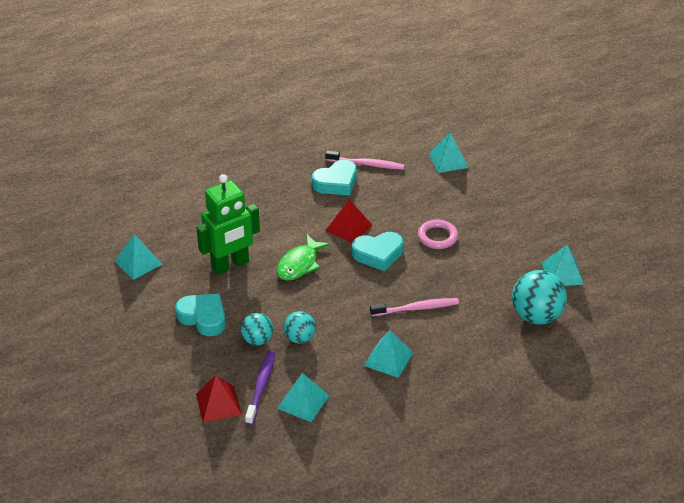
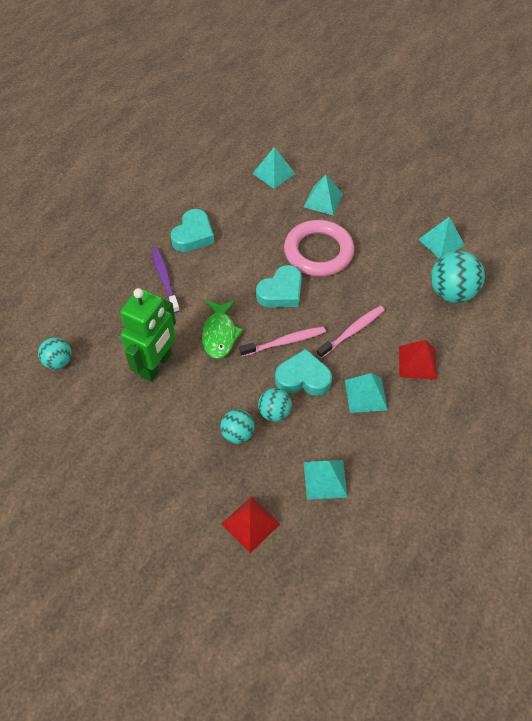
camera: 30 degrees left, 15 degrees up
turquoise pyramid [115,234,163,280] -> turquoise pyramid moved to [304,174,343,215]
turquoise heart [175,294,226,336] -> turquoise heart moved to [275,349,332,396]
purple toothbrush [245,351,275,425] -> purple toothbrush moved to [152,248,180,313]
pink toothbrush [325,151,404,170] -> pink toothbrush moved to [239,326,326,357]
red pyramid [325,199,372,243] -> red pyramid moved to [399,340,437,380]
pink ring [418,220,458,249] -> pink ring [284,220,354,277], size x1.78
none -> turquoise ball [38,337,72,369]

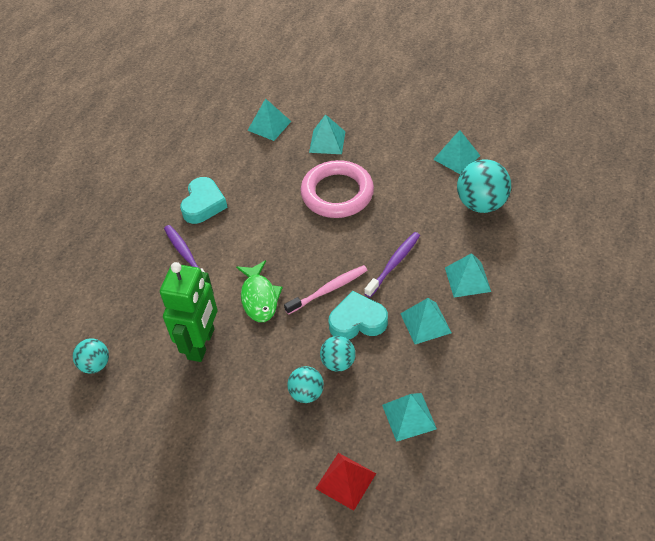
camera: 10 degrees left, 5 degrees down
turquoise heart [256,265,302,308] -> none
pink toothbrush [317,306,384,358] -> purple toothbrush [364,232,420,297]
red pyramid [399,340,437,380] -> turquoise pyramid [445,253,491,298]

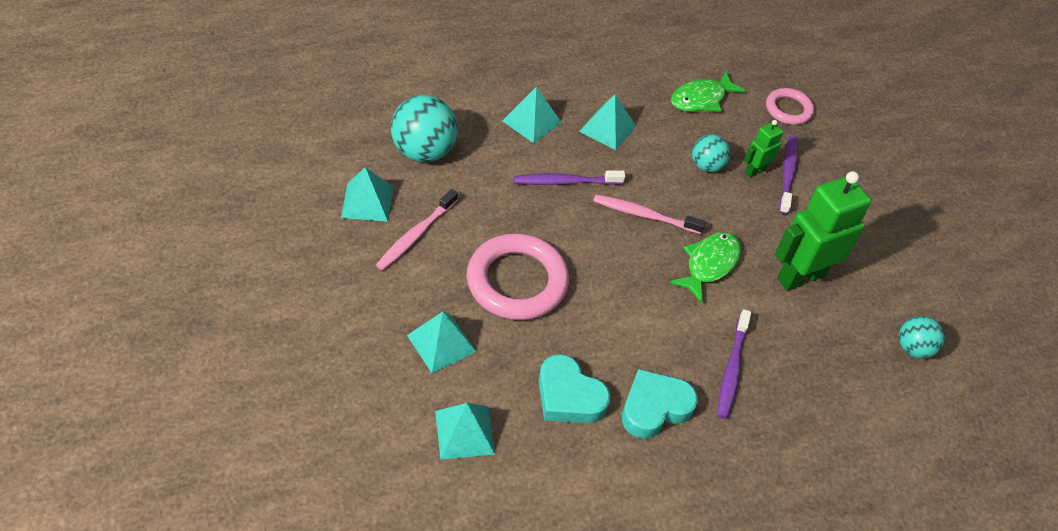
camera: 140 degrees left, 0 degrees up
turquoise ball [287,366,324,403] -> green robot [744,120,783,178]
red pyramid [315,453,376,511] -> pink ring [766,88,814,125]
turquoise heart [328,291,388,340] -> turquoise heart moved to [539,354,611,423]
turquoise pyramid [382,393,437,442] -> green fish [671,71,746,112]
none -> pink toothbrush [376,189,458,270]
none -> purple toothbrush [779,135,798,215]

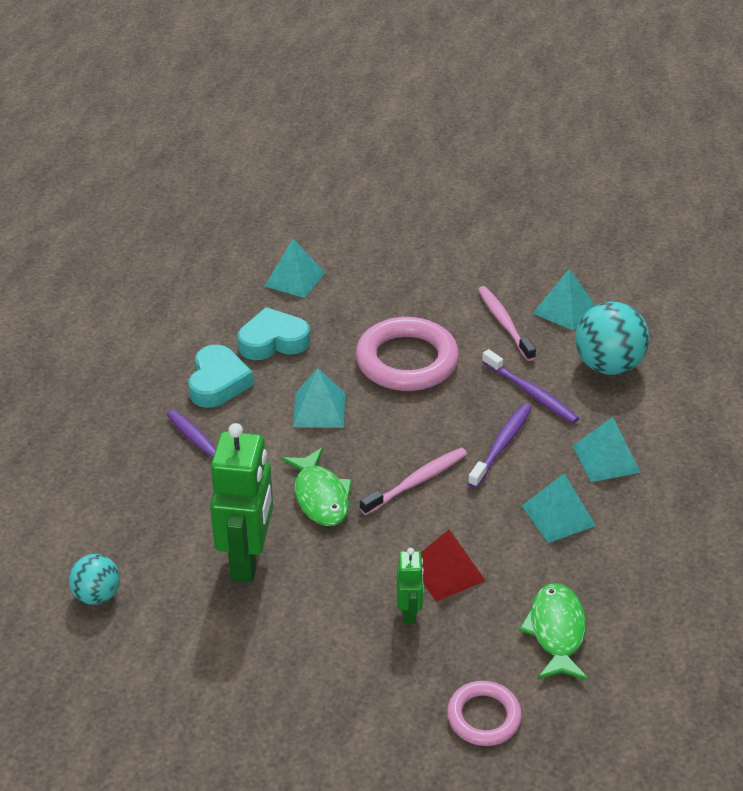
camera: 130 degrees right, 10 degrees down
turquoise pyramid [407,312,476,373] -> turquoise pyramid moved to [293,368,345,428]
turquoise ball [692,134,730,172] -> red pyramid [421,529,486,602]
purple toothbrush [779,135,798,215] -> purple toothbrush moved to [482,349,579,424]

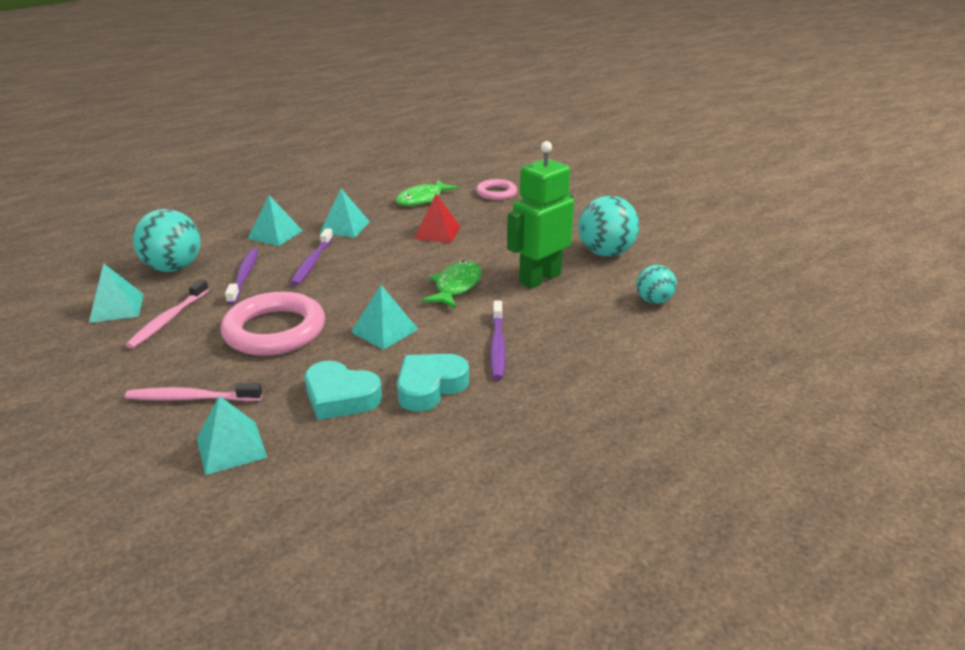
camera: 140 degrees left, 10 degrees down
pink toothbrush [360,448,467,515] -> pink toothbrush moved to [125,383,262,401]
green robot [397,548,424,624] -> none
purple toothbrush [468,403,532,488] -> purple toothbrush turned 60 degrees counterclockwise [291,228,333,286]
none -> turquoise ball [578,196,640,257]

